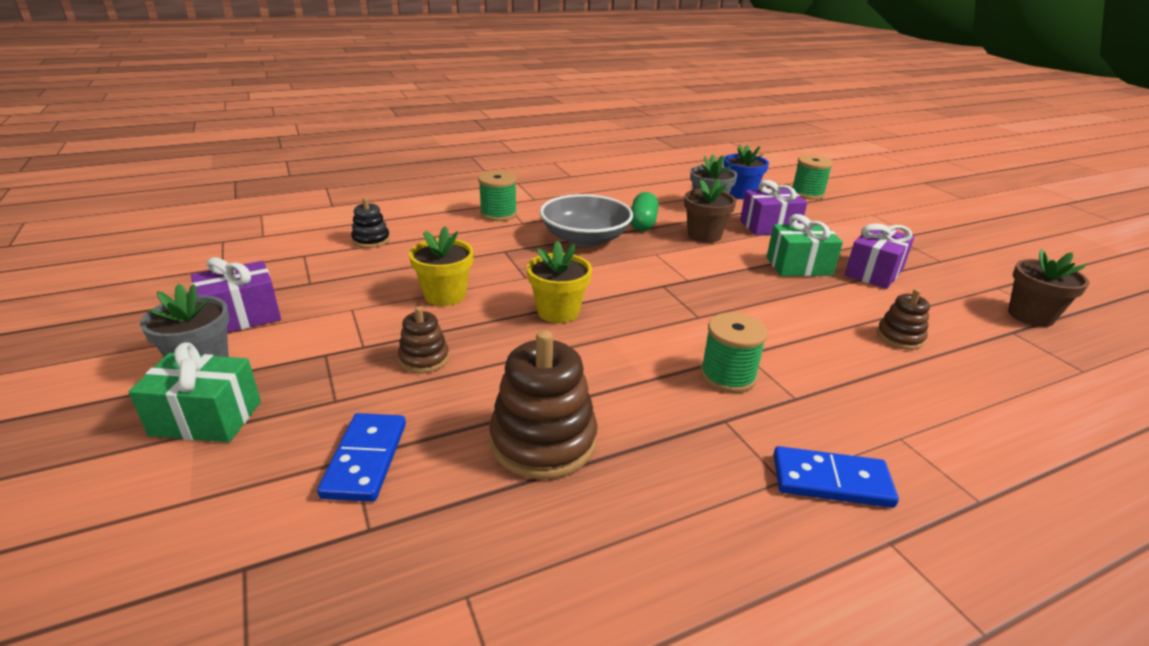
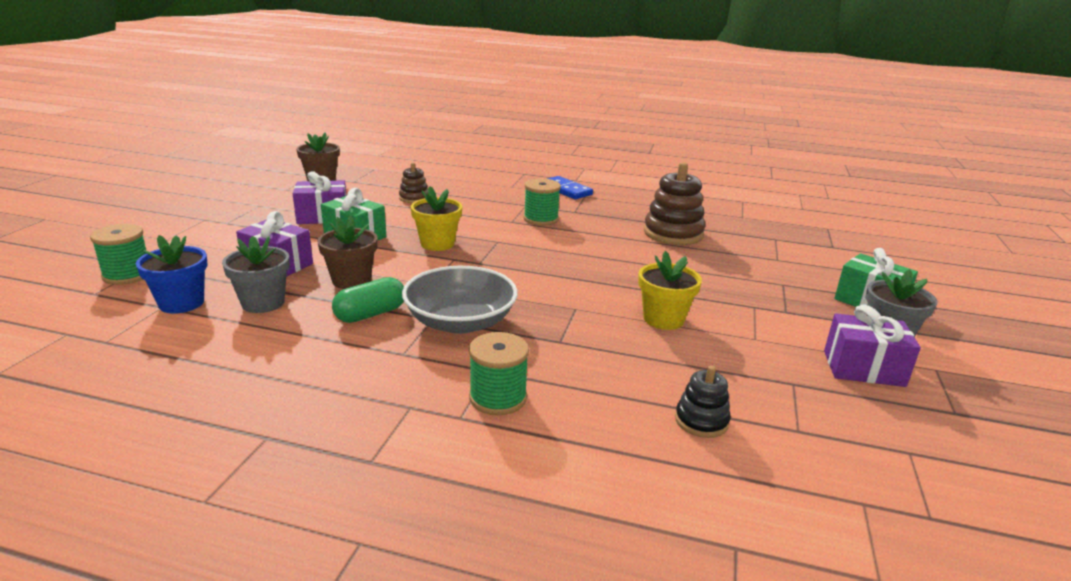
camera: 140 degrees left, 5 degrees down
blue domino [317,413,406,502] -> none
brown stacking toy [398,306,449,373] -> none
yellow flower pot [527,241,592,323] -> yellow flower pot moved to [410,186,462,251]

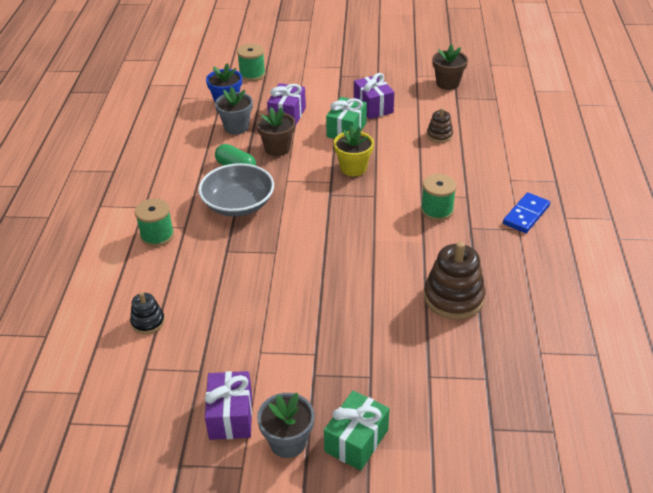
camera: 80 degrees right, 15 degrees up
yellow flower pot [638,251,702,330] -> none

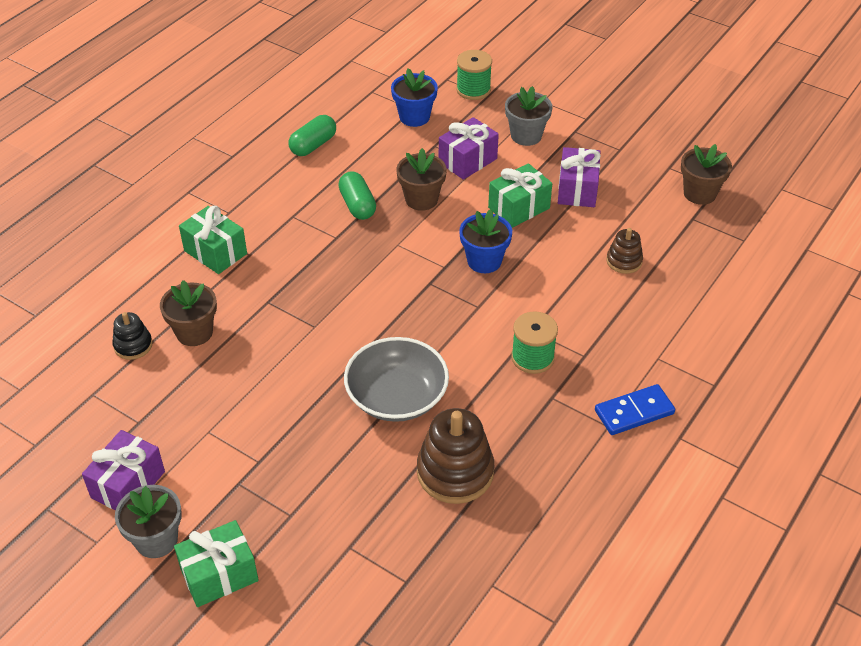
camera: 30 degrees right, 5 degrees up
green spool [135,198,174,247] -> green gift [179,206,247,274]
grey bowl [198,163,274,216] -> grey bowl moved to [344,337,449,422]
grey flower pot [215,87,253,135] -> grey flower pot moved to [505,86,552,146]
yellow flower pot [334,126,374,176] -> blue flower pot [459,209,512,273]
none -> brown flower pot [160,280,217,346]
none -> green capsule [289,115,336,156]

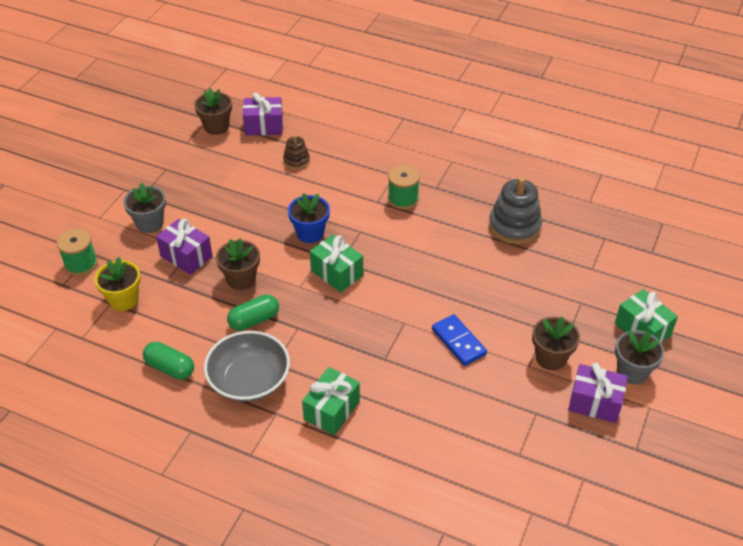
camera: 100 degrees left, 0 degrees up
black stacking toy [112,312,153,360] -> none
brown flower pot [160,280,217,346] -> brown flower pot moved to [532,317,580,370]
grey bowl [344,337,449,422] -> grey bowl moved to [204,331,290,402]
blue flower pot [391,68,438,127] -> yellow flower pot [95,257,141,311]
brown stacking toy [417,408,494,504] -> grey stacking toy [489,177,542,244]
green gift [488,163,552,228] -> green gift moved to [310,234,363,292]
purple gift [558,147,601,207] -> purple gift moved to [243,93,283,136]
blue domino [595,384,675,435] -> blue domino moved to [432,314,487,366]

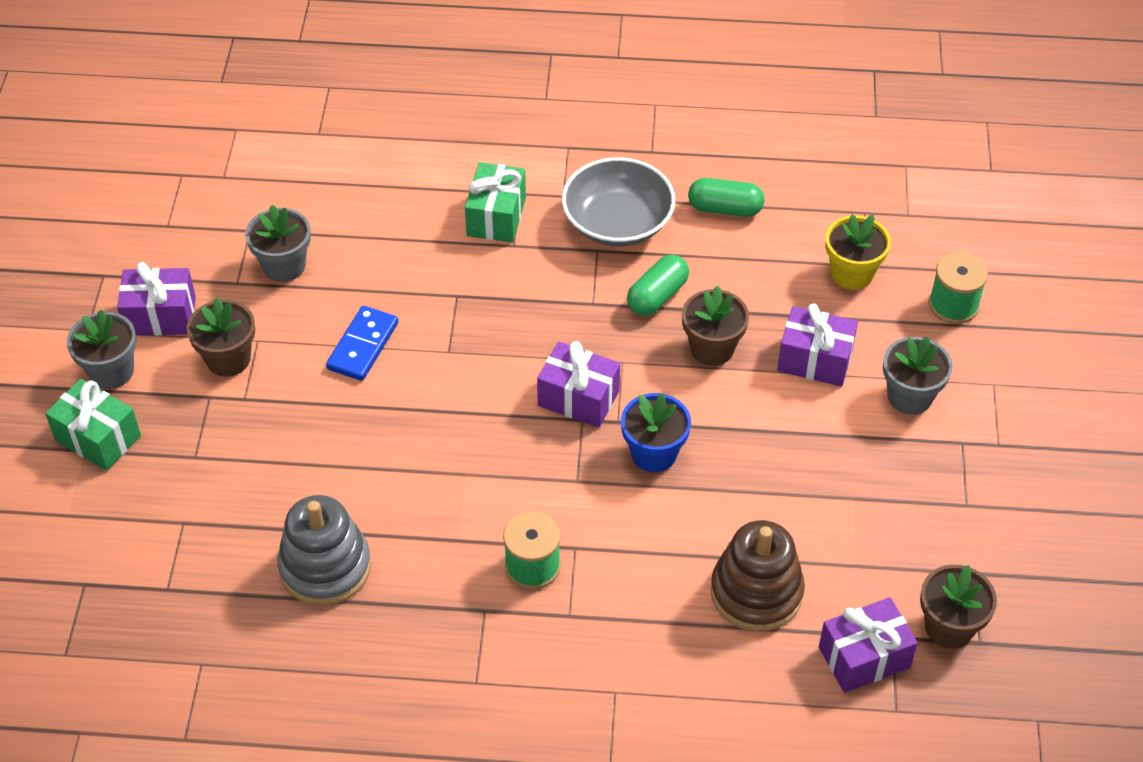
camera: 160 degrees right, 5 degrees up
brown stacking toy [283,135,310,170] -> brown stacking toy [710,520,805,632], size x1.84
green gift [310,234,363,292] -> purple gift [537,341,620,428]
blue domino [432,314,487,366] -> blue domino turned 75 degrees clockwise [326,306,398,381]
none -> grey flower pot [245,205,311,282]

